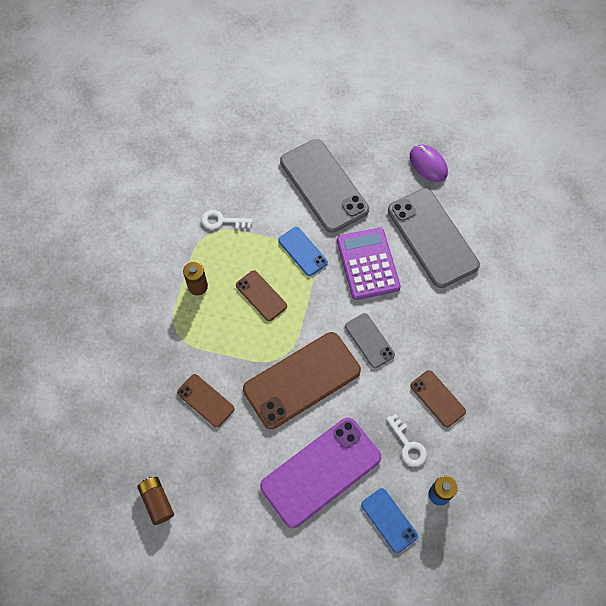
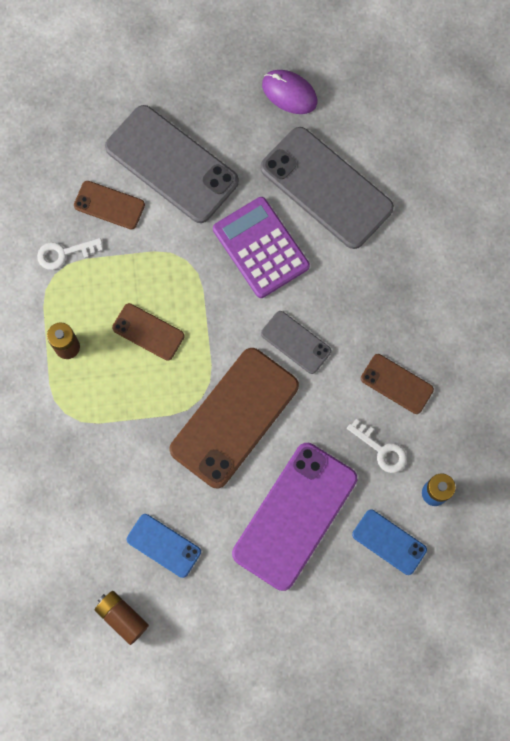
camera: 20 degrees left, 10 degrees up
brown phone [177,374,235,428] -> brown phone moved to [74,181,145,229]
blue phone [278,227,328,276] -> blue phone moved to [127,514,201,578]

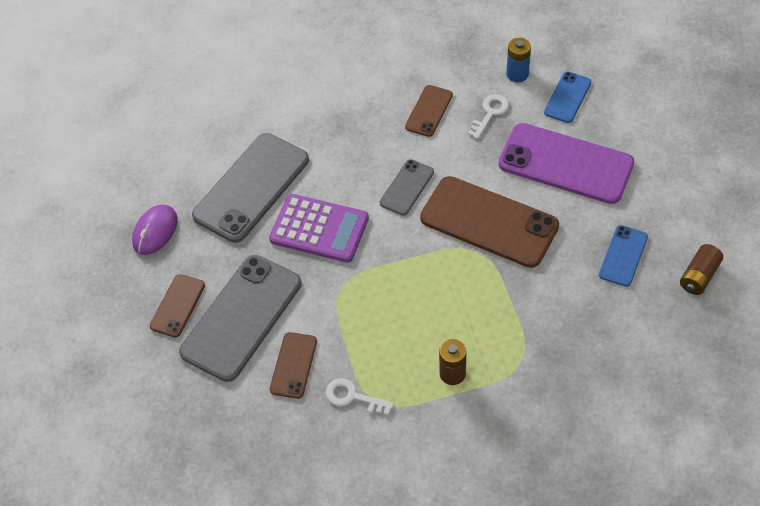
camera: 95 degrees left, 20 degrees down
white key [37,238,103,270] -> white key turned 135 degrees clockwise [326,378,394,415]
brown phone [112,303,184,361] -> brown phone moved to [150,274,205,337]
purple calculator [213,197,310,298] -> purple calculator turned 120 degrees counterclockwise [269,194,369,263]

